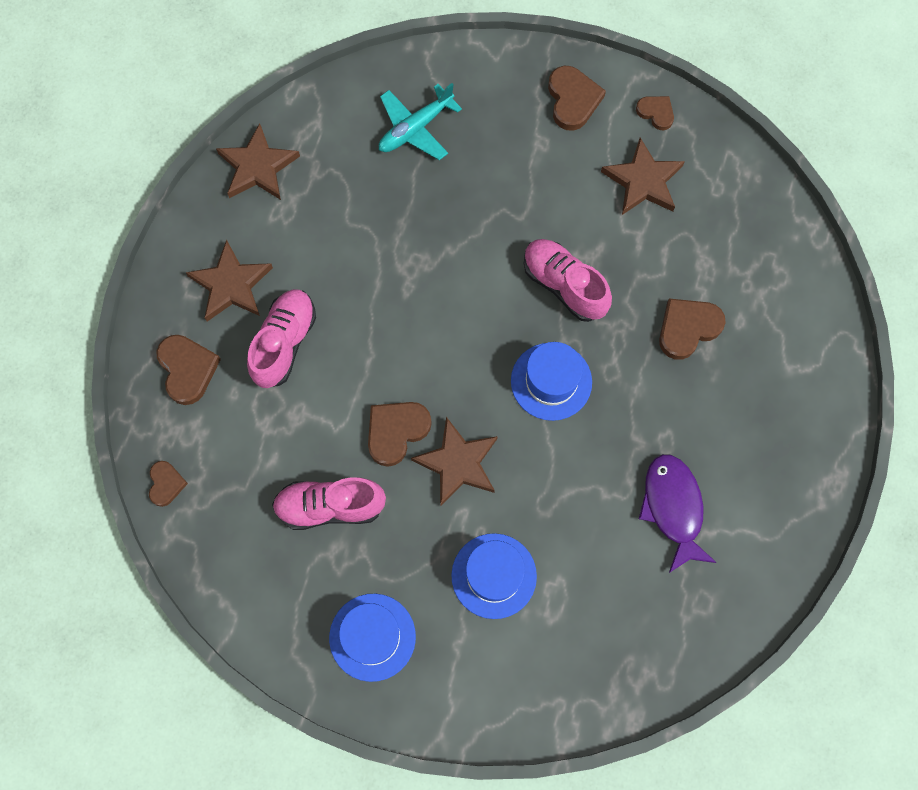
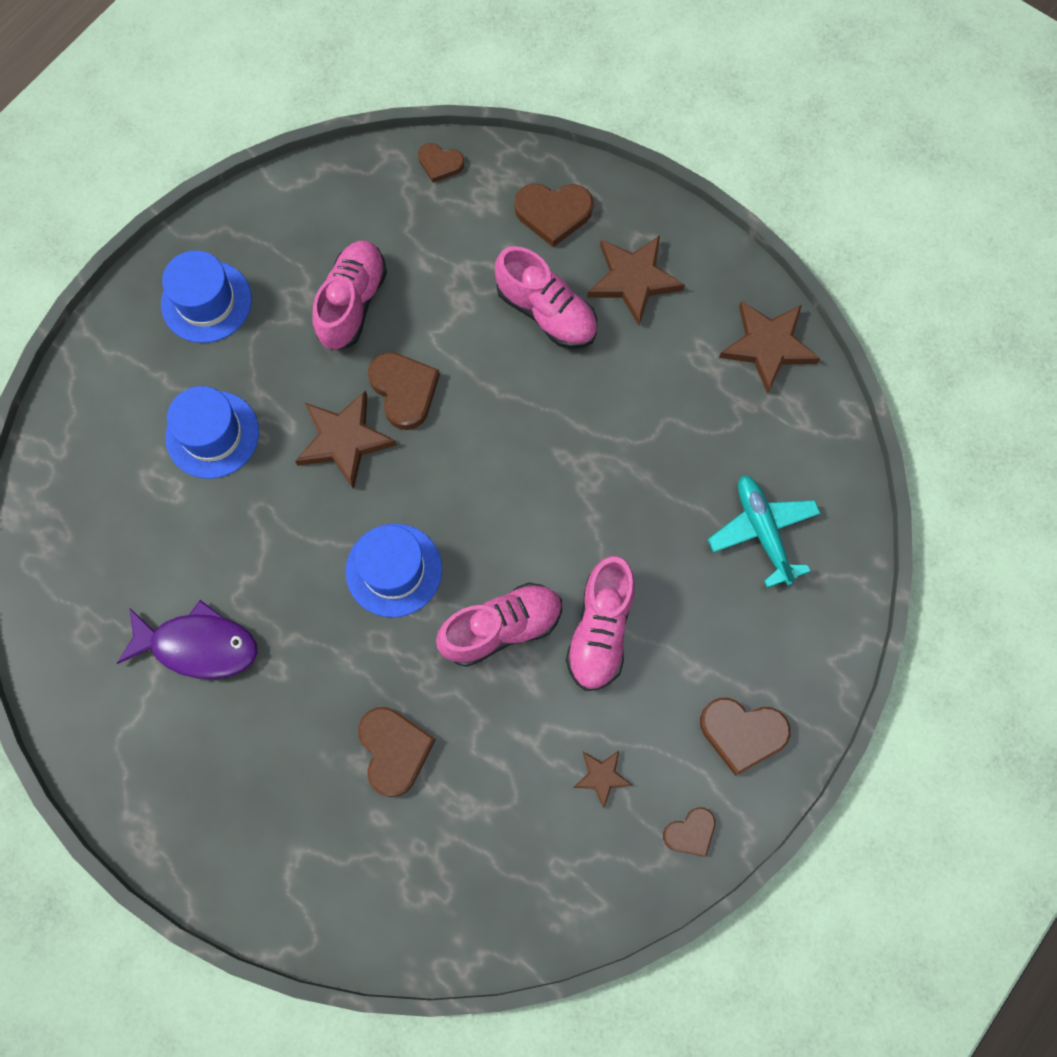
camera: 110 degrees right, 0 degrees up
brown star [601,138,685,215] -> brown star [573,751,632,808], size x0.54
none -> pink shoe [566,556,635,691]

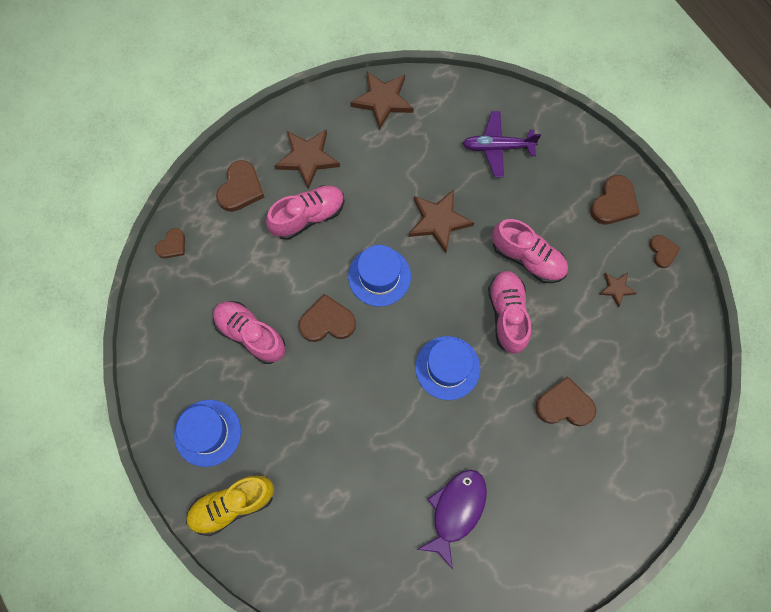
camera: 70 degrees left, 0 degrees up
blue hat [165,386,259,479] -> blue hat moved to [348,245,411,307]
brown star [295,391,397,489] -> brown star moved to [409,189,474,253]
turquoise plane [708,475,821,588] -> purple plane [462,111,541,177]
none -> yellow shoe [186,475,274,536]

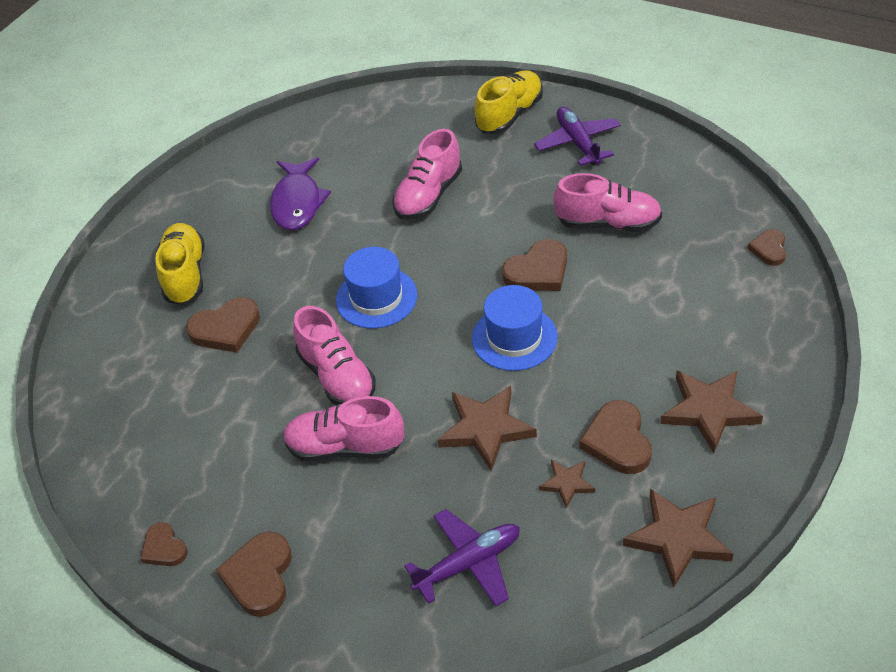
camera: 155 degrees right, 25 degrees down
blue hat [174,400,241,467] -> purple plane [534,107,621,166]
brown heart [216,160,265,212] -> brown heart moved to [579,400,652,474]
pink shoe [266,185,345,240] -> pink shoe moved to [392,129,462,220]
brown star [599,273,637,307] -> brown star moved to [539,460,595,508]
none -> yellow shoe [155,223,204,305]

